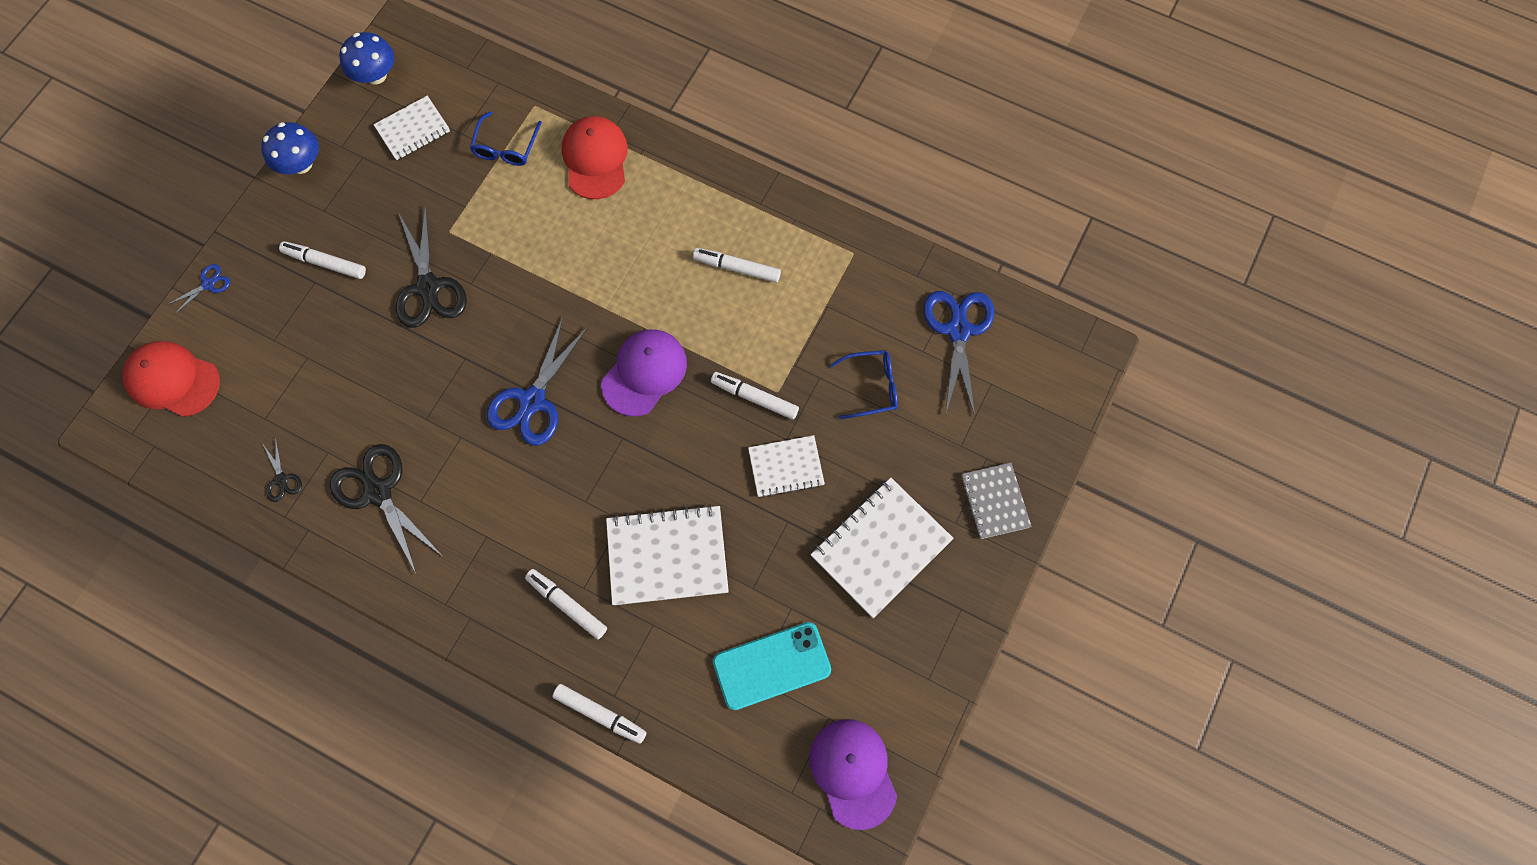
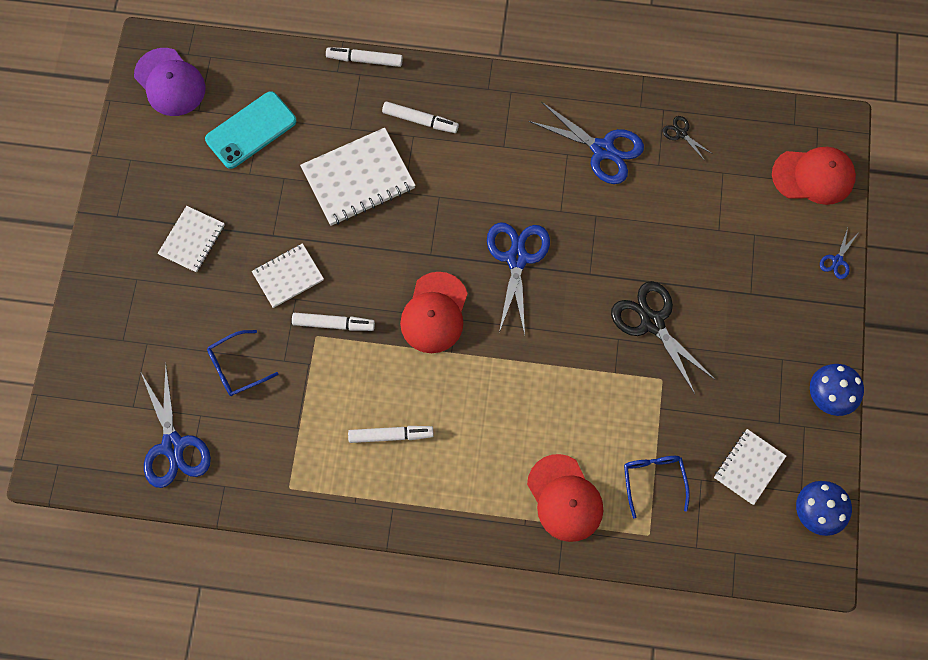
camera: 160 degrees right, 0 degrees up
white marker [279,241,366,279] -> none
black scissors [330,444,441,575] -> blue scissors [529,102,644,184]
purple cap [601,329,687,417] -> red cap [400,272,468,353]
white notebook [811,478,954,618] -> white notebook [158,206,225,273], size x0.60
grey notebook [961,463,1032,539] -> none

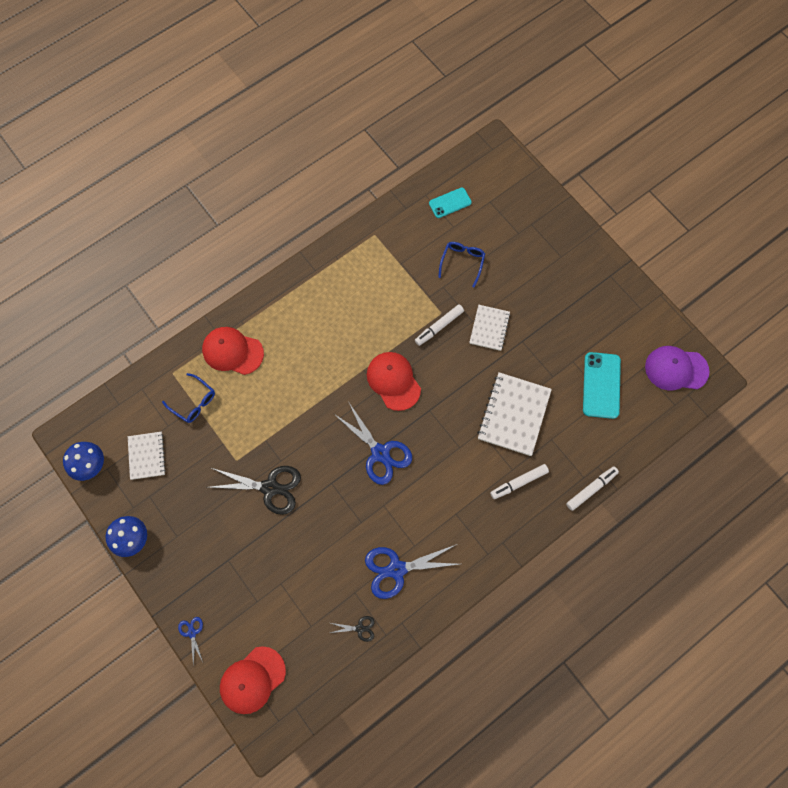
camera: 135 degrees right, 0 degrees up
blue scissors [141,365,211,488] -> turquoise phone [429,188,472,218]
white notebook [158,206,225,273] -> none
white marker [348,426,434,443] -> none

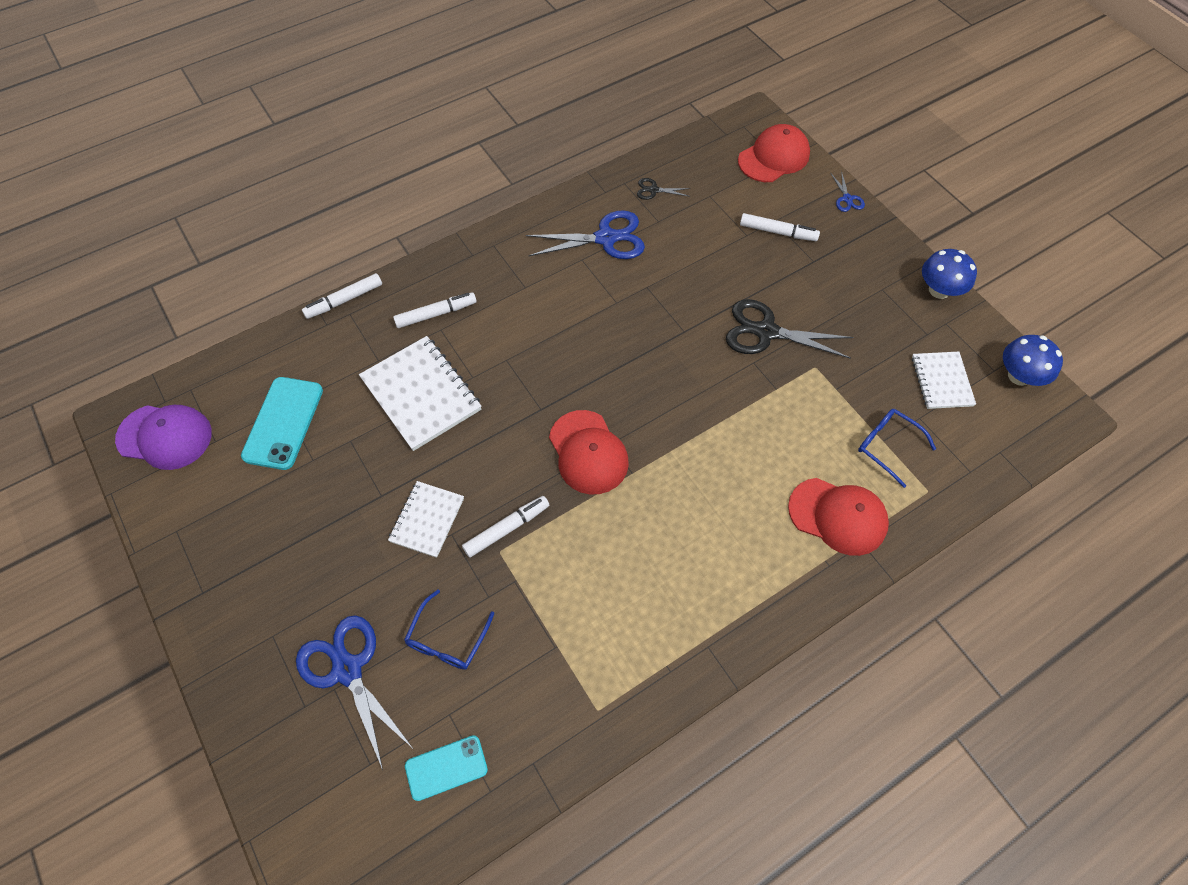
camera: 175 degrees left, 10 degrees down
blue scissors [334,403,412,485] -> blue scissors moved to [296,615,412,770]
white notebook [477,372,552,456] -> white notebook turned 60 degrees counterclockwise [359,336,482,451]
none -> white marker [740,213,820,241]

